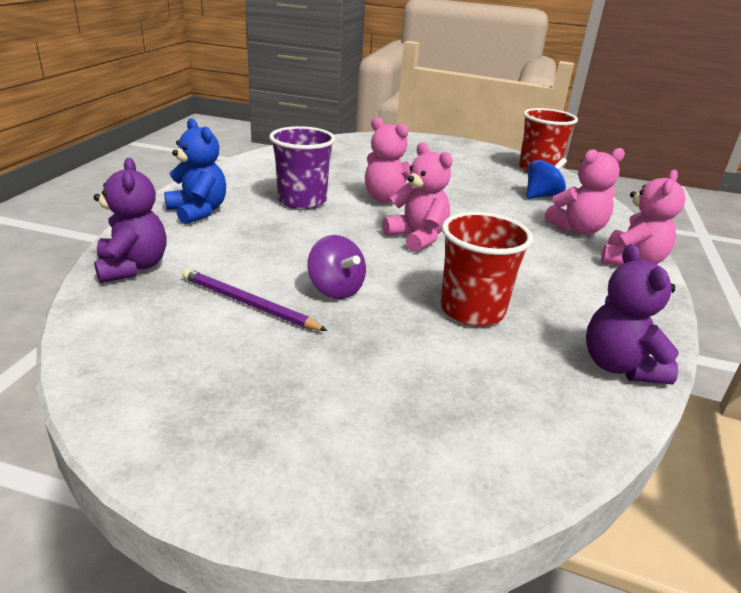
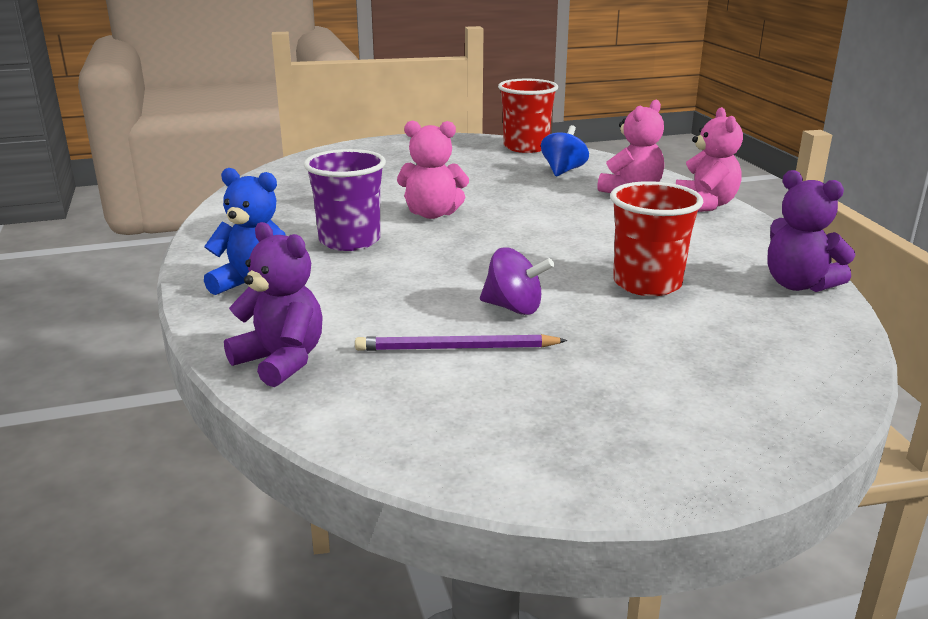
camera: 30 degrees left, 5 degrees down
pink teddy bear [382,142,452,252] -> none

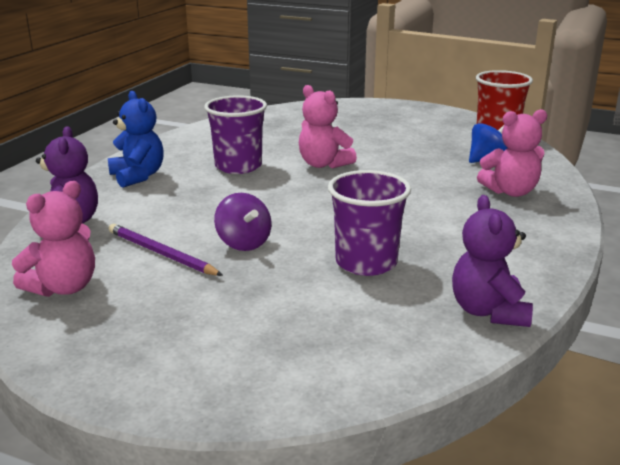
camera: 40 degrees right, 0 degrees up
red cup [610,181,703,296] -> purple cup [328,170,411,276]
pink teddy bear [676,107,743,212] -> pink teddy bear moved to [12,181,95,297]

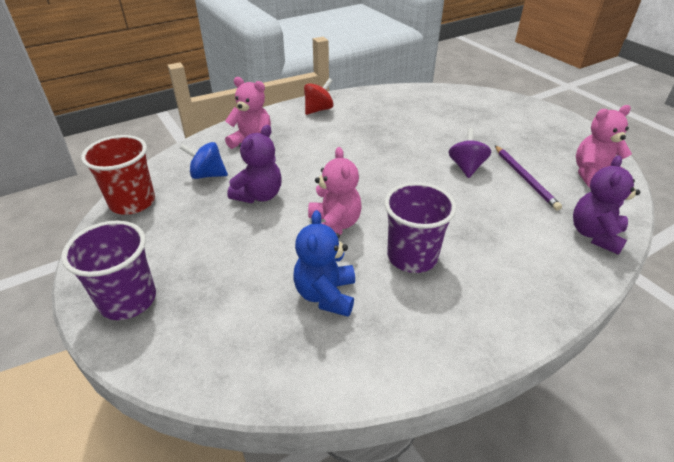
camera: 145 degrees left, 15 degrees up
blue teddy bear [108,91,164,188] -> blue teddy bear moved to [294,210,355,317]
purple cup [328,170,411,276] -> purple cup moved to [61,221,156,320]
purple teddy bear [452,195,533,327] -> purple teddy bear moved to [228,125,282,203]
none -> red spinning top [304,78,334,115]

